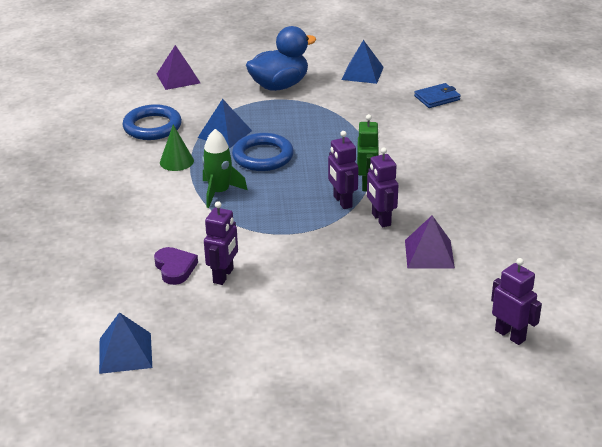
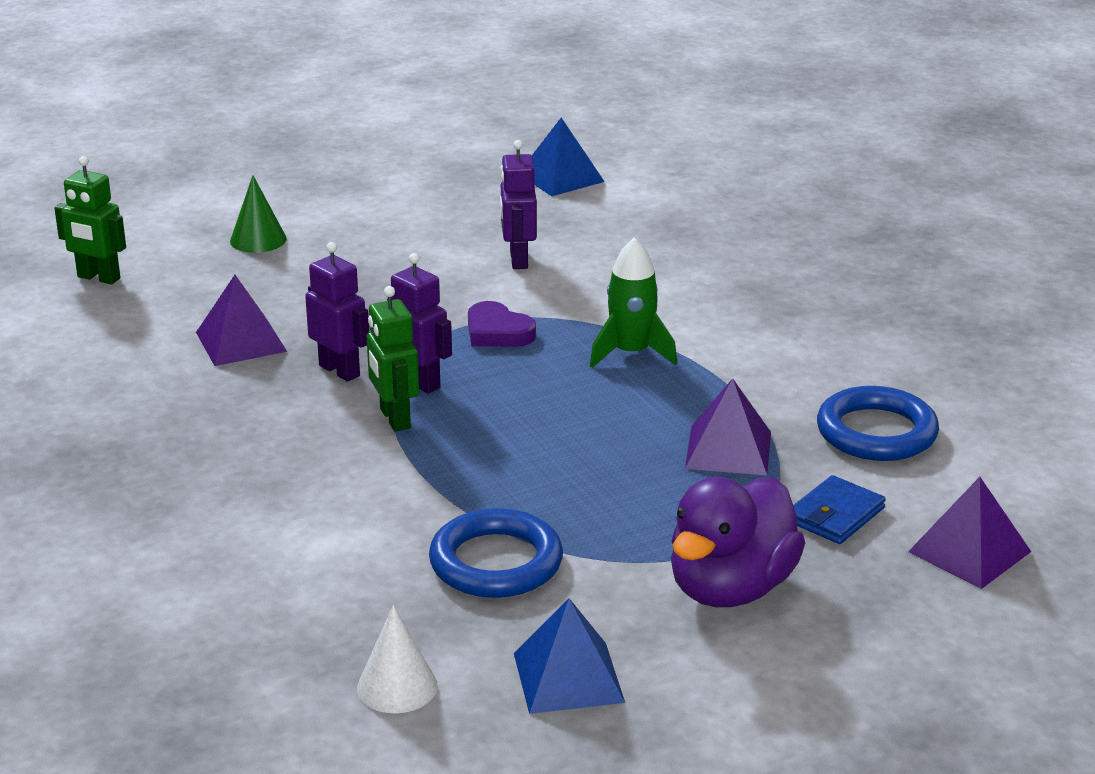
camera: 155 degrees right, 5 degrees down
purple heart [154,247,198,285] -> purple heart moved to [468,301,536,347]
green cone [160,125,194,171] -> green cone moved to [230,175,287,253]
blue pyramid [198,99,252,149] -> purple pyramid [685,378,771,475]
blue ring [232,133,294,171] -> blue ring moved to [429,508,563,598]
blue duck [246,26,317,91] -> purple duck [671,477,805,607]
blue wallet [414,83,461,108] -> blue wallet moved to [793,475,886,544]
purple robot [491,258,542,345] -> green robot [54,156,126,285]
none -> white cone [357,605,438,713]

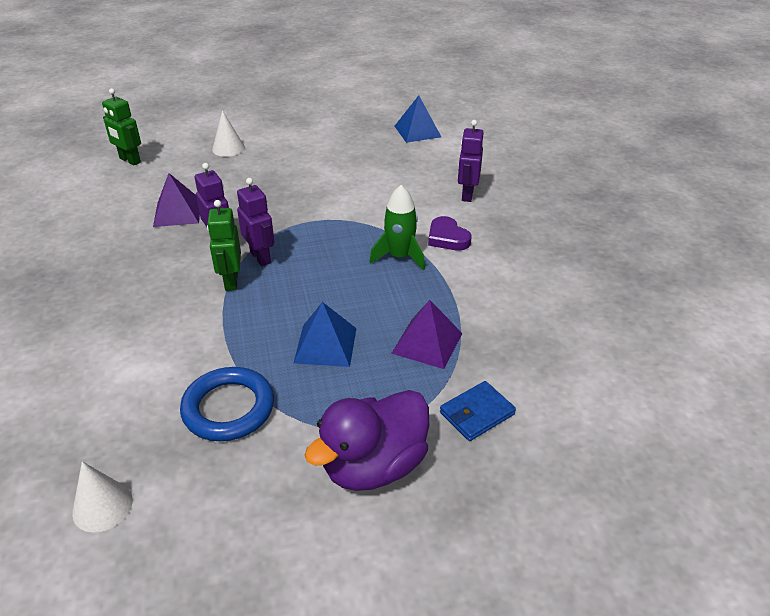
camera: 15 degrees right, 10 degrees up
green cone [230,175,287,253] -> white cone [212,110,245,157]
purple heart [468,301,536,347] -> purple heart moved to [428,216,471,251]
purple robot [500,140,537,269] -> purple robot moved to [458,120,484,202]
blue pyramid [514,599,625,714] -> blue pyramid moved to [294,302,357,367]
blue ring [817,386,939,461] -> none
purple pyramid [908,477,1031,589] -> none

